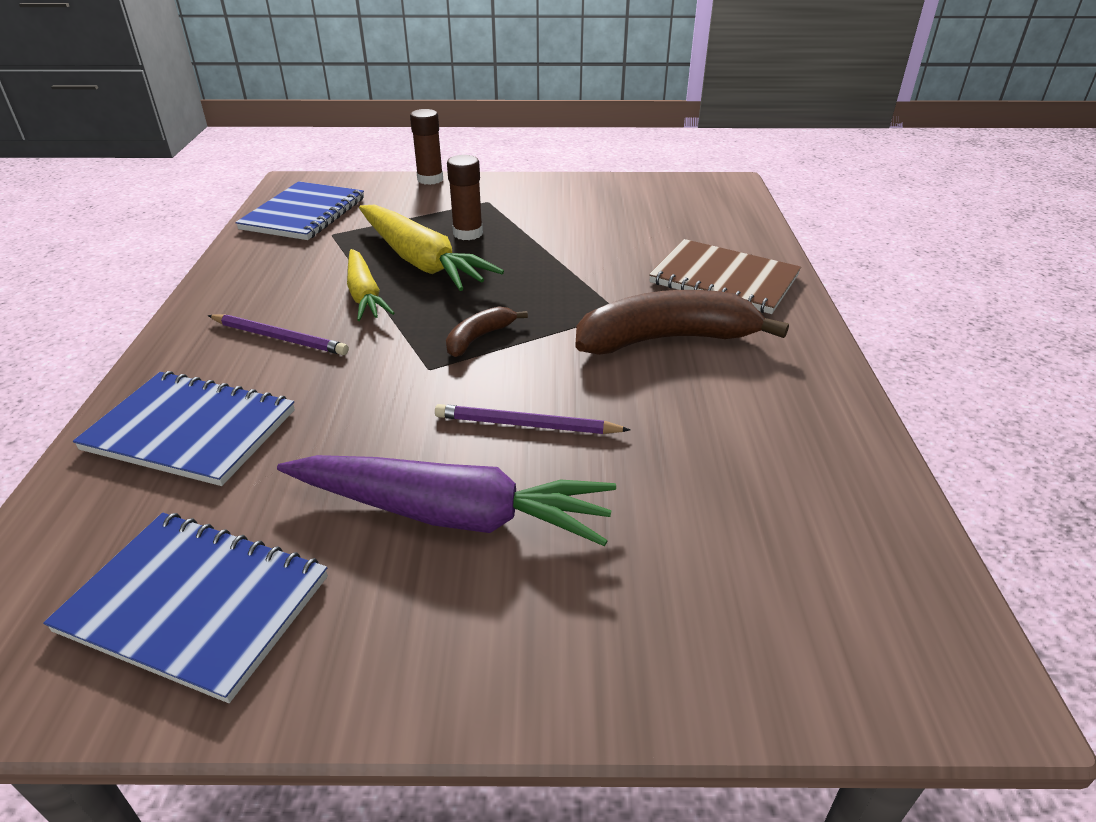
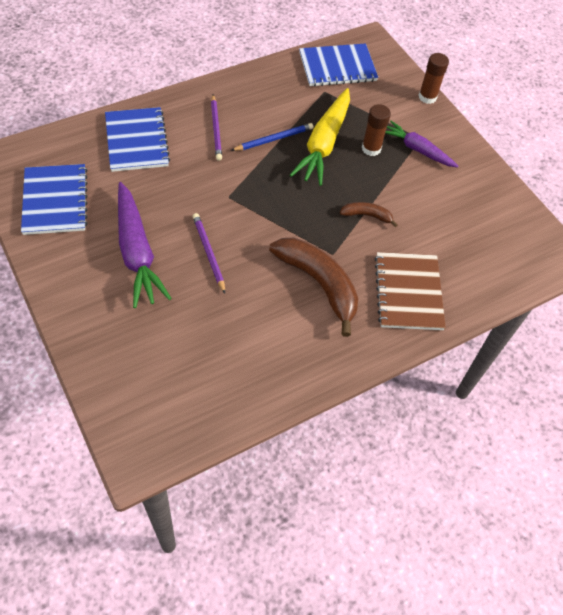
camera: 55 degrees right, 20 degrees up
yellow carrot [347,249,395,321] -> blue pencil [231,123,313,151]
brown banana [446,306,528,357] -> brown banana moved to [340,202,398,227]
none -> purple carrot [385,121,459,168]

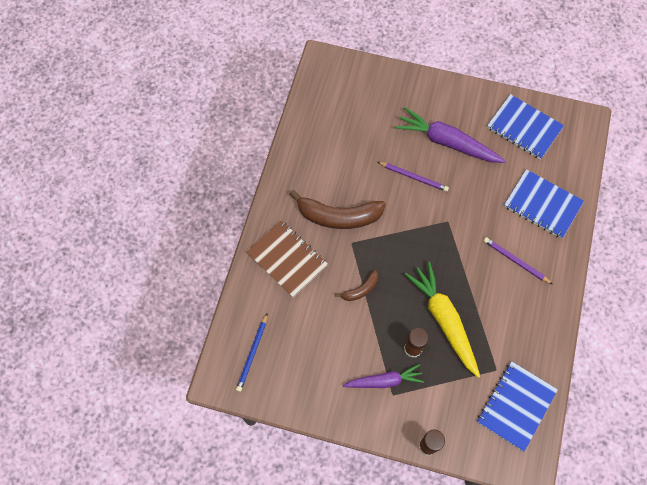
camera: 140 degrees right, 10 degrees up
blue pencil [231,123,313,151] -> blue pencil moved to [236,314,267,392]

